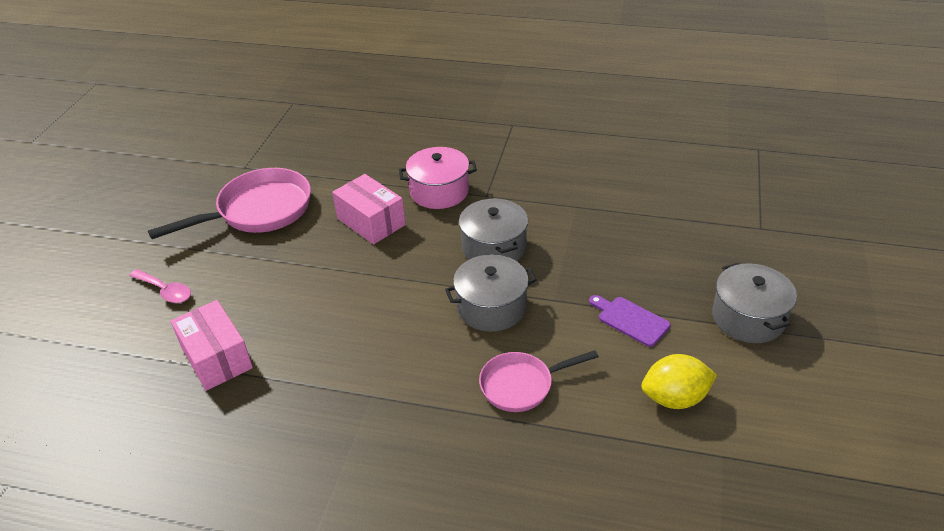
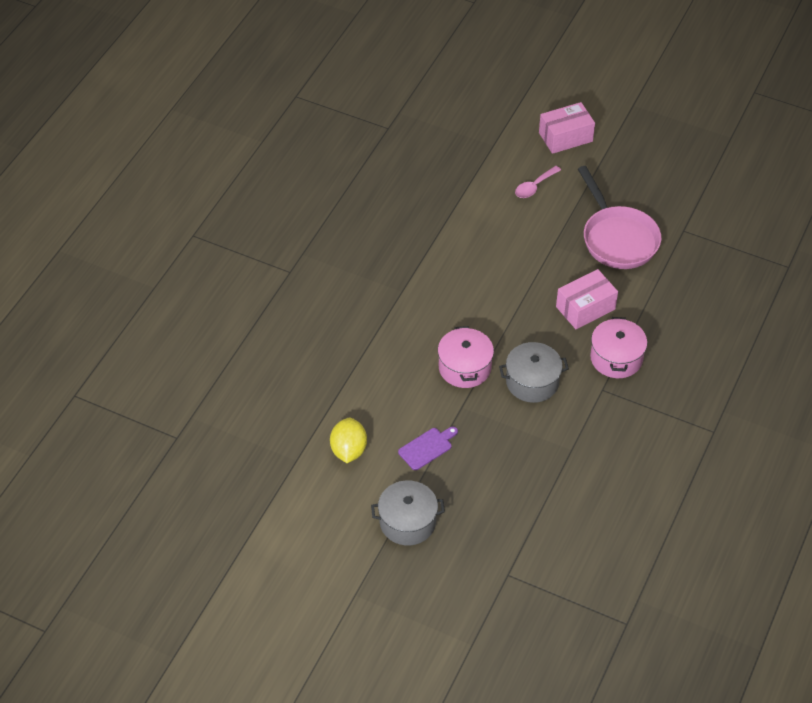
camera: 100 degrees right, 10 degrees up
pink box [170,300,253,391] -> pink box moved to [539,102,595,154]
grey pot [445,254,537,332] -> pink pot [438,326,494,388]
pink pan [479,350,598,412] -> none

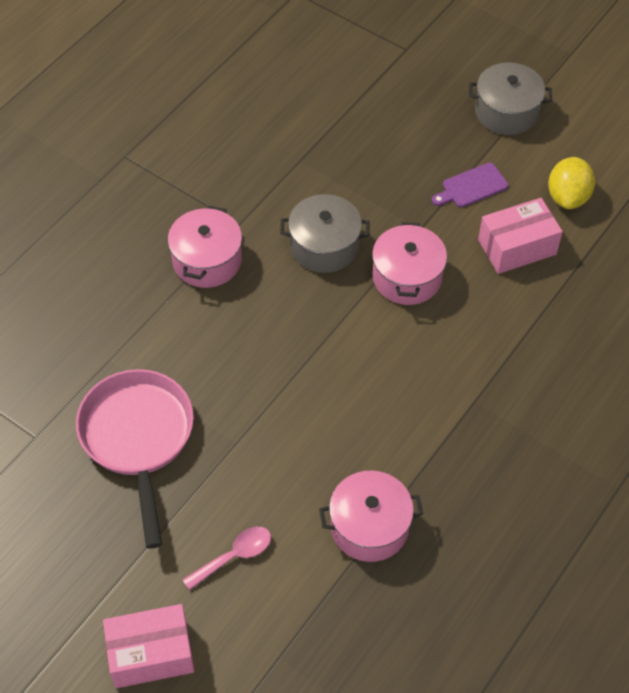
camera: 170 degrees left, 5 degrees up
pink box [556,269,618,329] -> pink box moved to [478,198,563,274]
none -> pink pot [319,471,423,562]

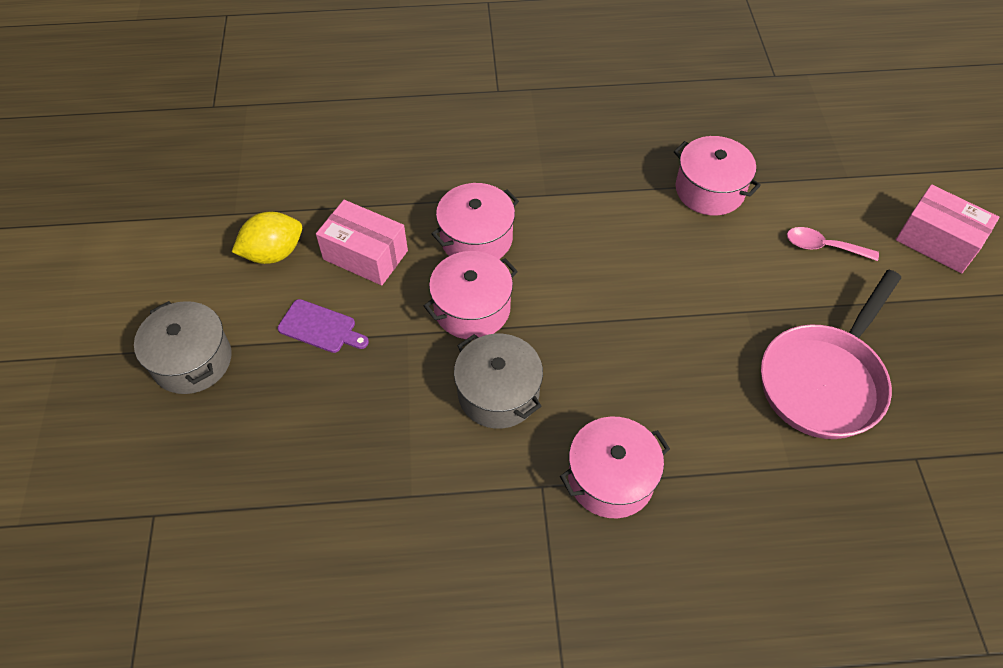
camera: 130 degrees left, 0 degrees up
none -> pink pot [431,183,519,259]

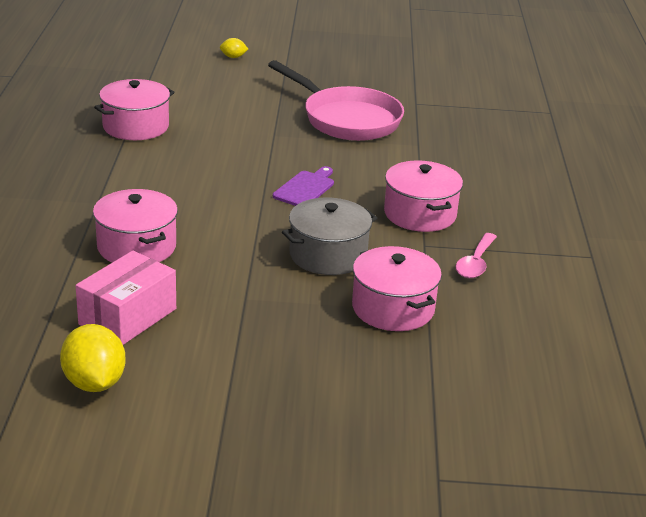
camera: 85 degrees left, 25 degrees down
grey pot [134,301,232,394] -> none
purple cutting board [277,299,369,353] -> purple cutting board moved to [273,166,334,206]
pink pot [424,251,518,340] -> pink pot moved to [352,246,442,331]
pink spoon [787,227,879,261] -> pink spoon moved to [456,233,497,278]
pink box [896,184,1000,274] -> yellow lemon [220,38,248,58]

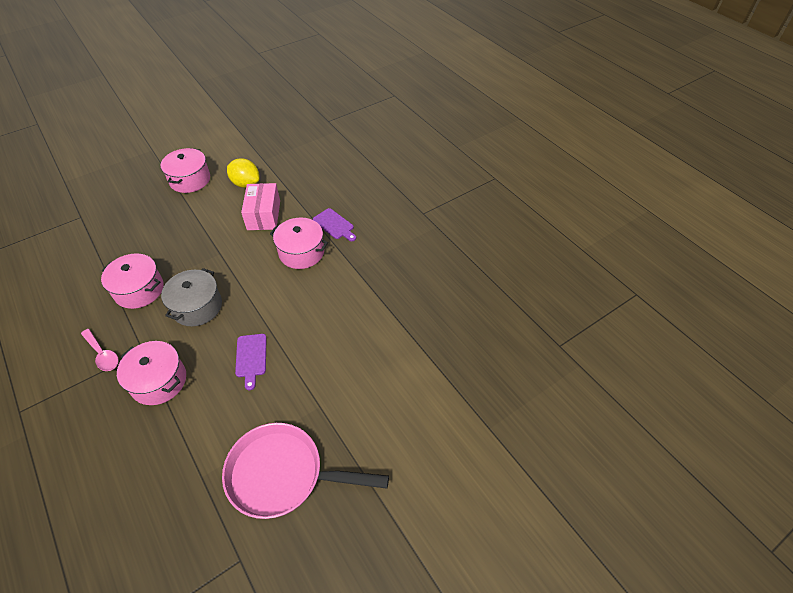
camera: 145 degrees right, 20 degrees up
pink pot [94,79,175,140] -> pink pot moved to [161,148,210,193]
yellow lemon [220,38,248,58] -> none
pink spoon [456,233,497,278] -> pink spoon turned 150 degrees clockwise [81,329,119,371]
none -> purple cutting board [313,208,356,241]

